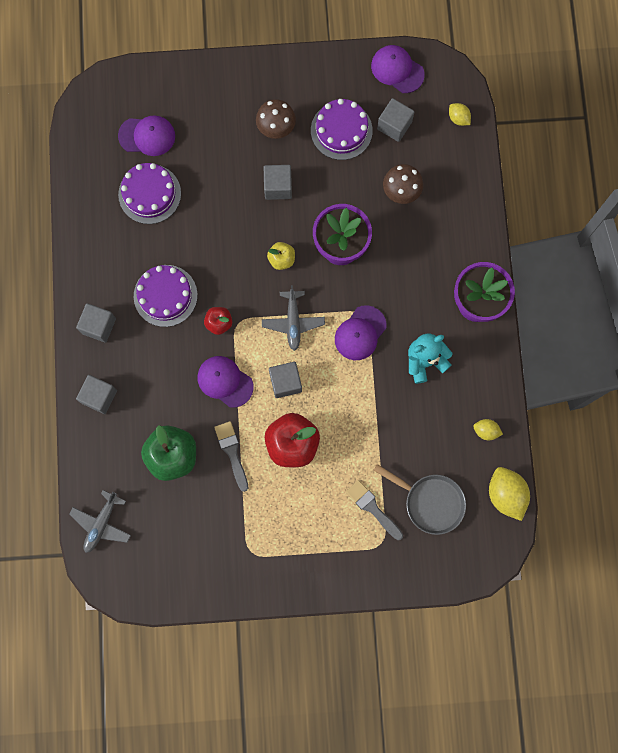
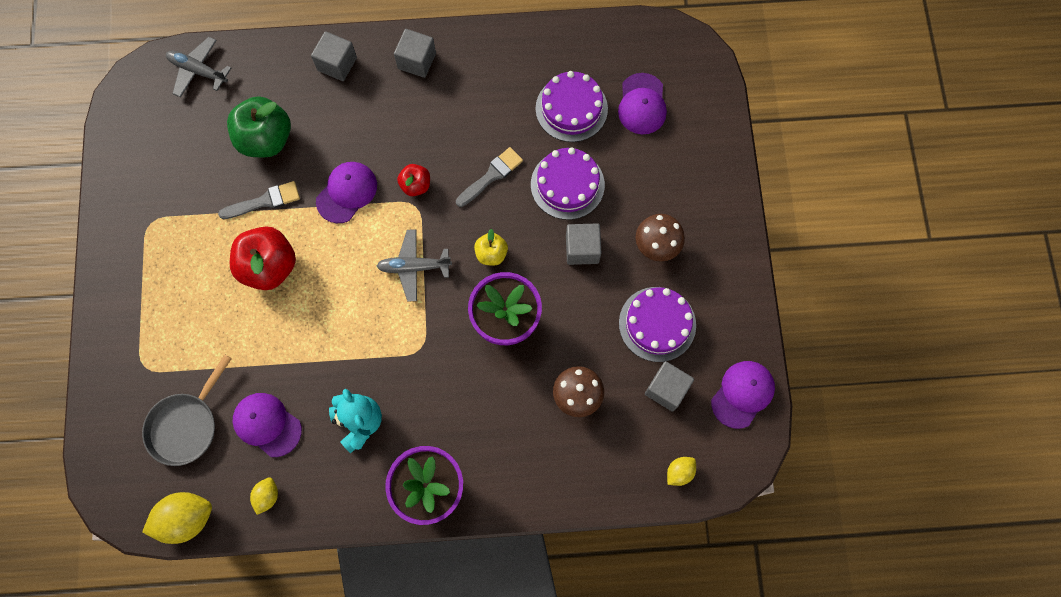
camera: 90 degrees right, 5 degrees down
purple cake [134,265,198,327] -> purple cake moved to [531,147,605,220]
grey cube [269,362,302,398] -> none
purple cap [335,305,386,360] -> purple cap moved to [233,393,302,457]
grey brush [346,480,403,540] -> grey brush moved to [456,147,523,207]

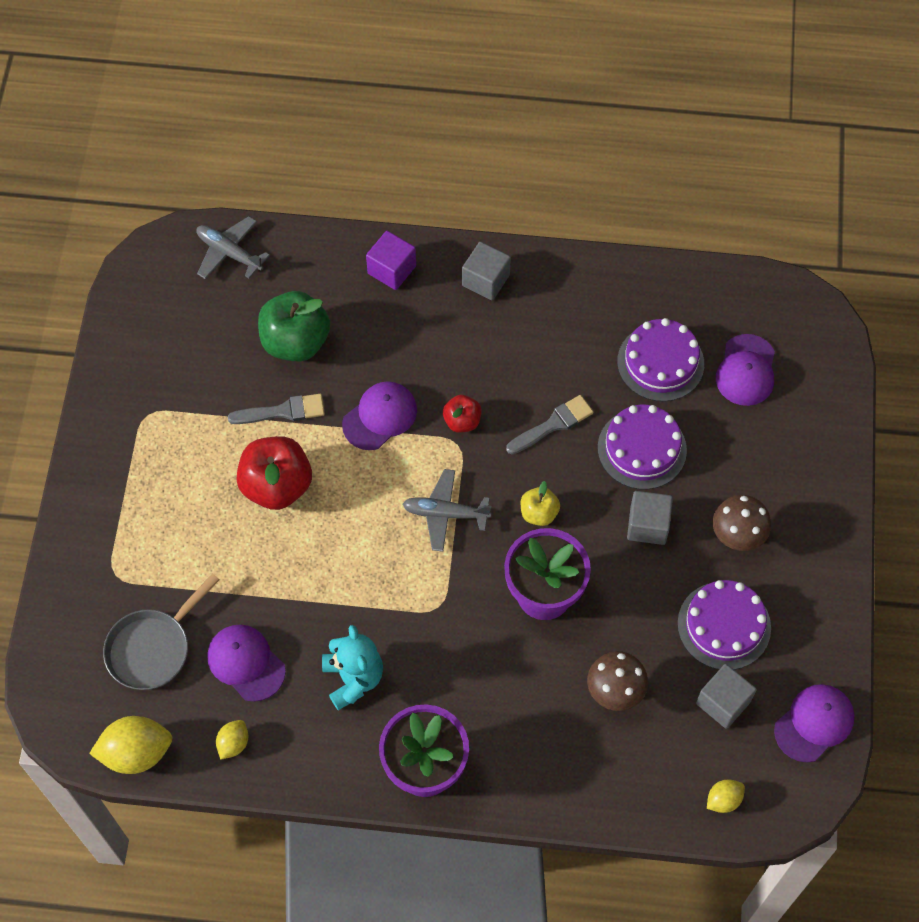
camera: 10 degrees right, 10 degrees down
grey cube [311,31,357,81] -> purple cube [366,231,416,290]

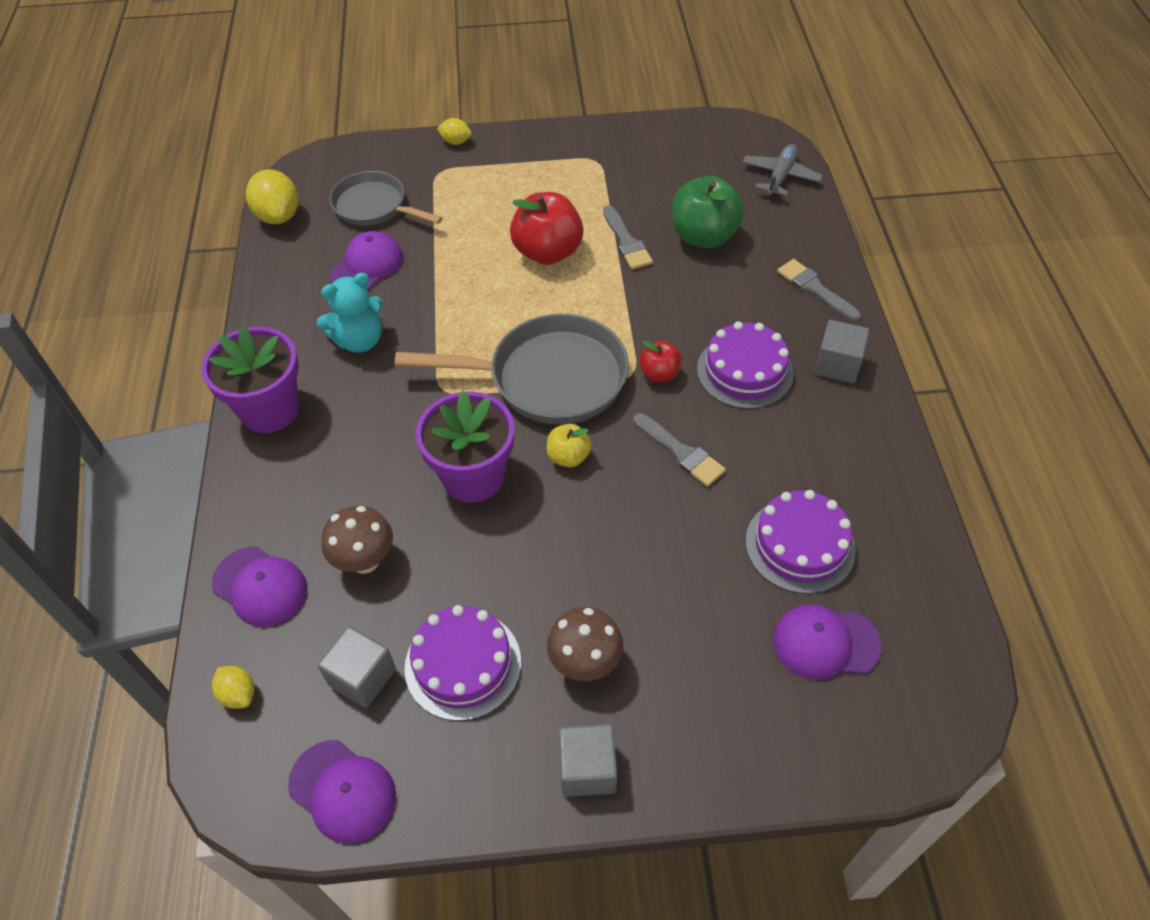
camera: 80 degrees right, 10 degrees down
yellow lemon [216,720,248,760] -> yellow lemon moved to [437,118,472,145]
purple cap [342,381,417,450] -> purple cap moved to [212,547,307,627]
purple cube [366,231,416,290] -> grey brush [777,259,861,321]
grey plane [402,469,491,552] -> grey pan [395,314,629,425]
purple cake [598,405,687,489] -> purple cake moved to [697,321,794,409]
grey cube [627,491,673,545] -> grey cube moved to [559,724,617,797]

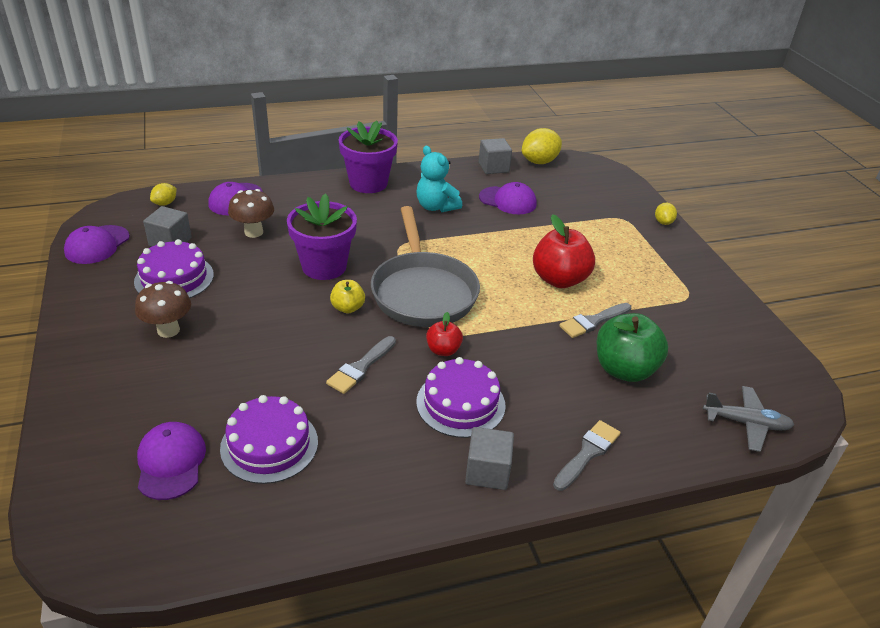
camera: 75 degrees right, 15 degrees down
grey pan [330,171,443,226] -> none
grey cube [559,724,617,797] -> grey cube moved to [479,138,512,174]

